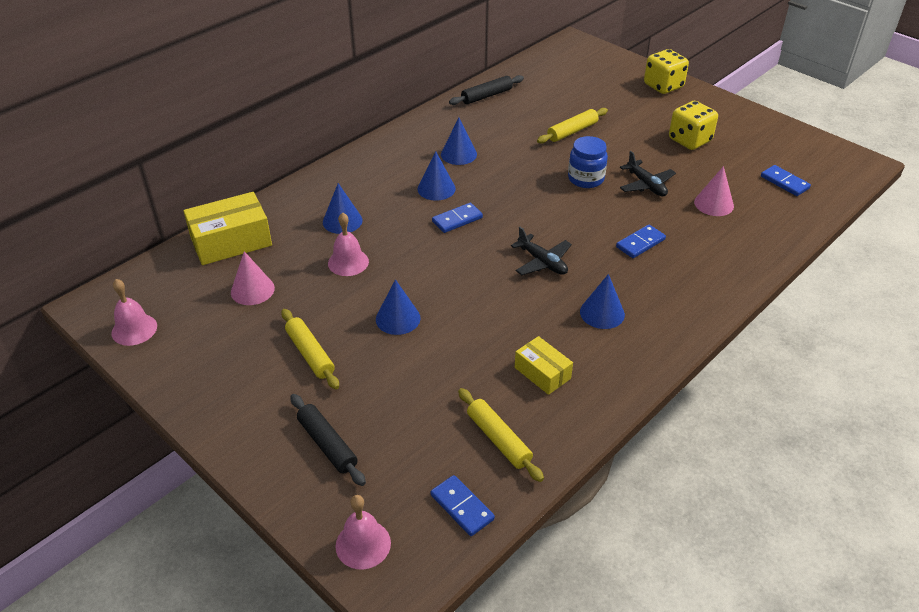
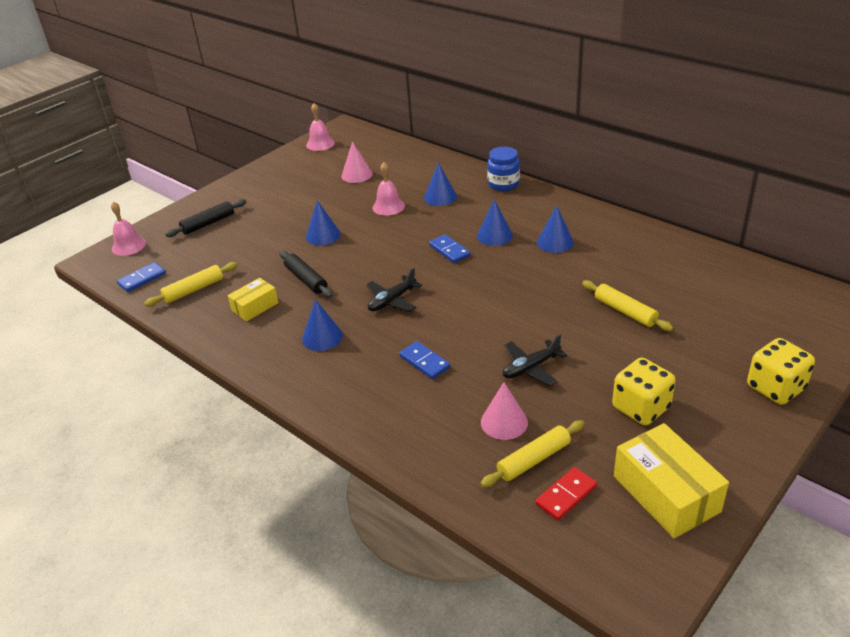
camera: 90 degrees right, 5 degrees down
yellow box [183,192,272,265] -> yellow box moved to [614,423,729,538]
yellow rolling pin [281,309,339,389] -> yellow rolling pin moved to [480,420,585,487]
black rolling pin [449,75,524,105] -> black rolling pin moved to [279,250,333,298]
blue jar [568,136,608,188] -> blue jar moved to [487,147,520,191]
blue domino [761,165,811,196] -> red domino [535,467,597,521]

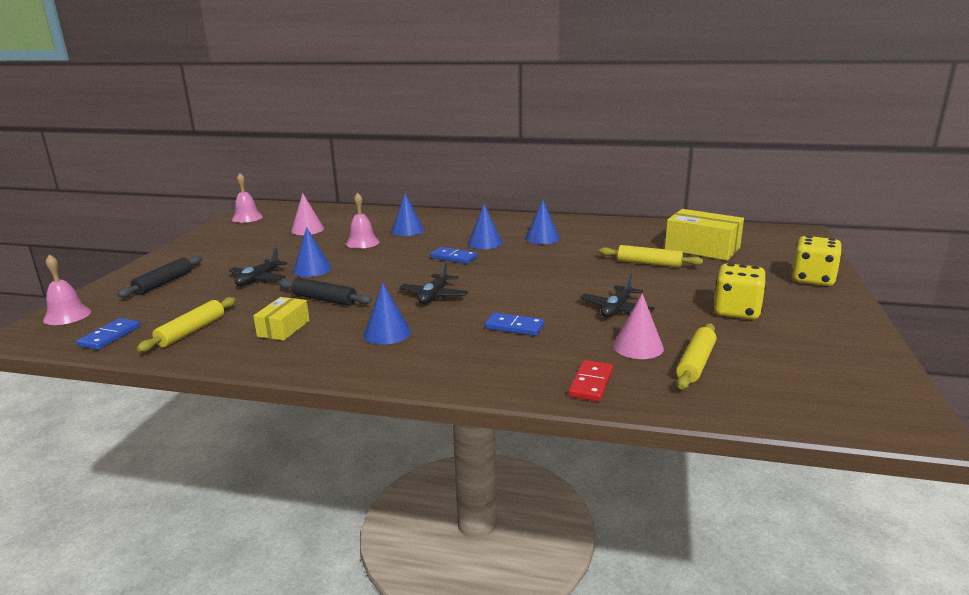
camera: 30 degrees left, 15 degrees down
blue jar [487,147,520,191] -> none
red domino [535,467,597,521] -> red domino moved to [568,360,613,402]
yellow box [614,423,729,538] -> yellow box moved to [665,209,744,261]
none -> black plane [228,248,287,286]

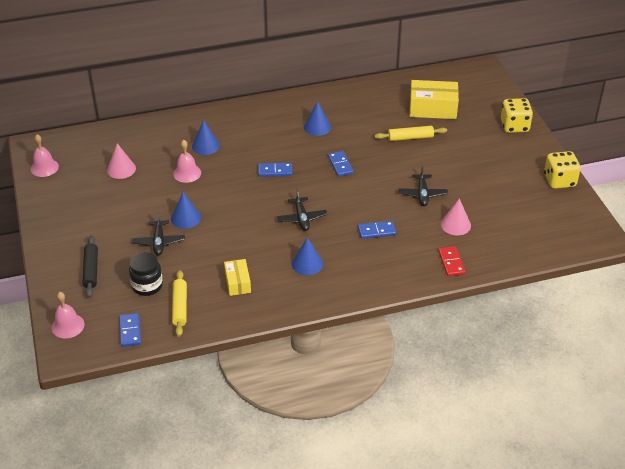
camera: 30 degrees left, 20 degrees up
black rolling pin [279,278,372,306] -> none
blue cone [468,204,502,249] -> none
yellow rolling pin [676,323,716,389] -> none
yellow dice [714,263,766,319] -> yellow dice moved to [544,151,581,189]
none -> black jar [129,252,163,296]
none -> blue domino [328,151,354,177]

